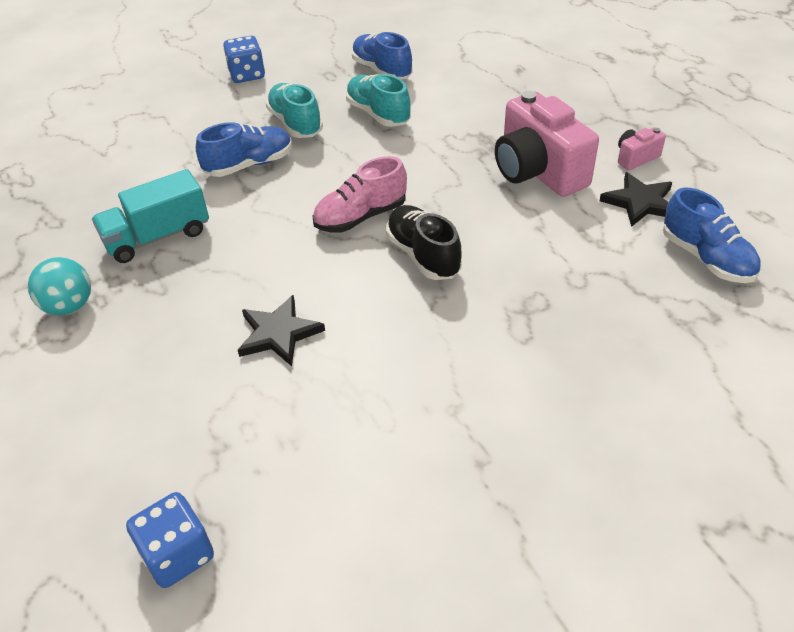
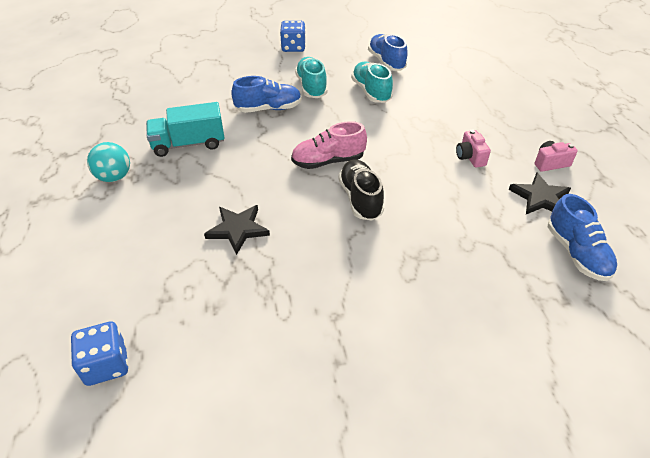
camera: 15 degrees right, 0 degrees up
pink camera [495,91,599,197] -> pink camera [456,130,491,168], size x0.46

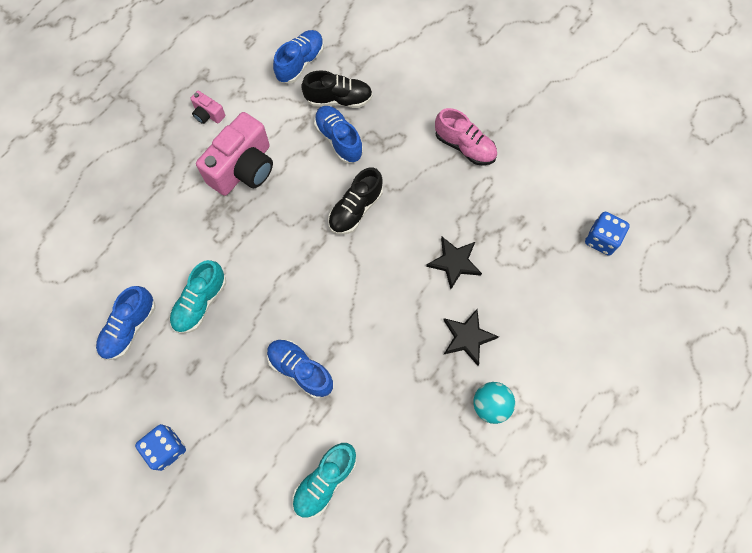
camera: 130 degrees left, 25 degrees up
turquoise truck [146,102,225,157] -> none
pink shoe [291,121,367,169] -> pink shoe moved to [435,108,497,166]
turquoise shoe [295,57,328,98] -> turquoise shoe moved to [292,443,357,518]
pink camera [456,130,491,168] -> pink camera [196,112,273,196], size x2.19
black star [509,173,571,214] -> black star moved to [443,309,499,366]
none -> black shoe [301,70,373,108]
none -> blue shoe [314,106,363,163]

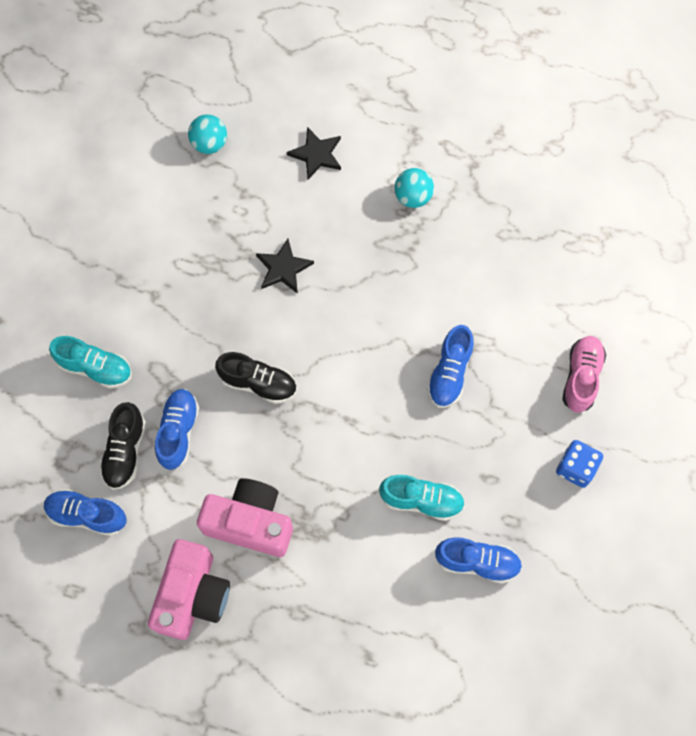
camera: 110 degrees left, 0 degrees up
pink camera [190,91,225,124] -> pink camera [148,539,230,640], size x2.19
turquoise shoe [292,443,357,518] -> turquoise shoe moved to [49,336,132,389]
black shoe [301,70,373,108] -> black shoe turned 150 degrees counterclockwise [99,402,146,490]
blue shoe [314,106,363,163] -> blue shoe turned 150 degrees clockwise [155,389,199,470]
pink shoe [435,108,497,166] -> pink shoe moved to [562,336,606,413]
black star [443,309,499,366] -> black star moved to [287,127,341,179]
blue dice [585,212,630,256] -> turquoise ball [188,114,227,154]

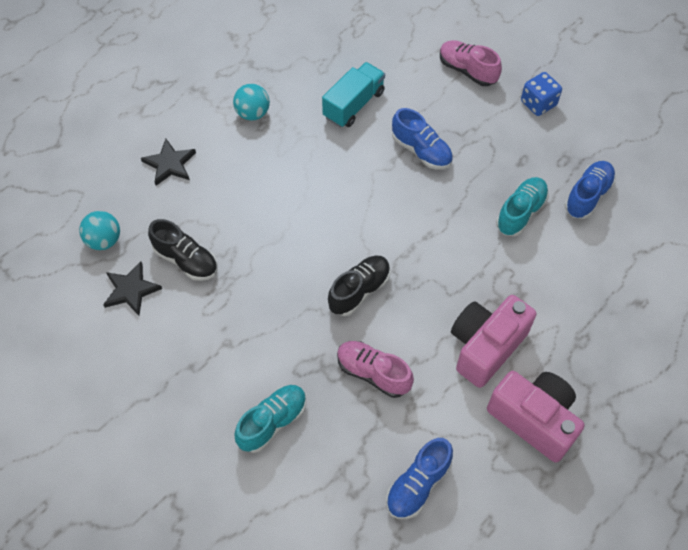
camera: 65 degrees left, 10 degrees down
black shoe [99,402,146,490] -> black shoe moved to [148,219,217,281]
blue shoe [155,389,199,470] -> pink shoe [337,341,414,398]
black star [256,239,314,294] -> black star moved to [103,262,162,316]
none -> turquoise truck [322,62,385,127]

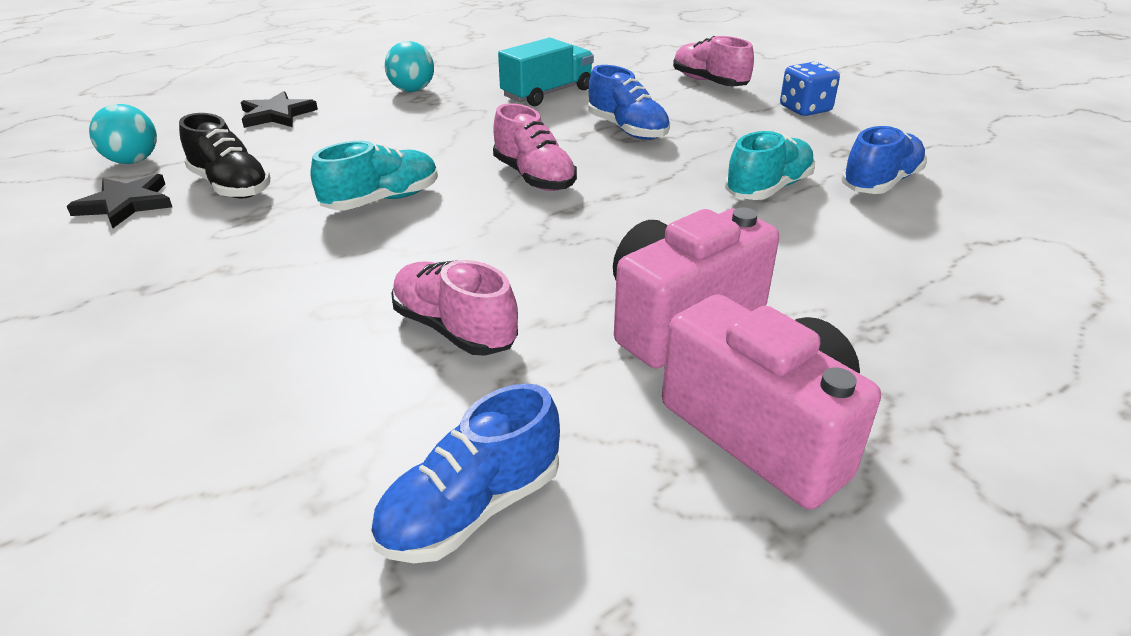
camera: 10 degrees right, 25 degrees down
turquoise shoe [234,385,306,453] -> turquoise shoe moved to [311,141,438,210]
black shoe [328,256,390,316] -> none
none -> pink shoe [493,103,577,191]

